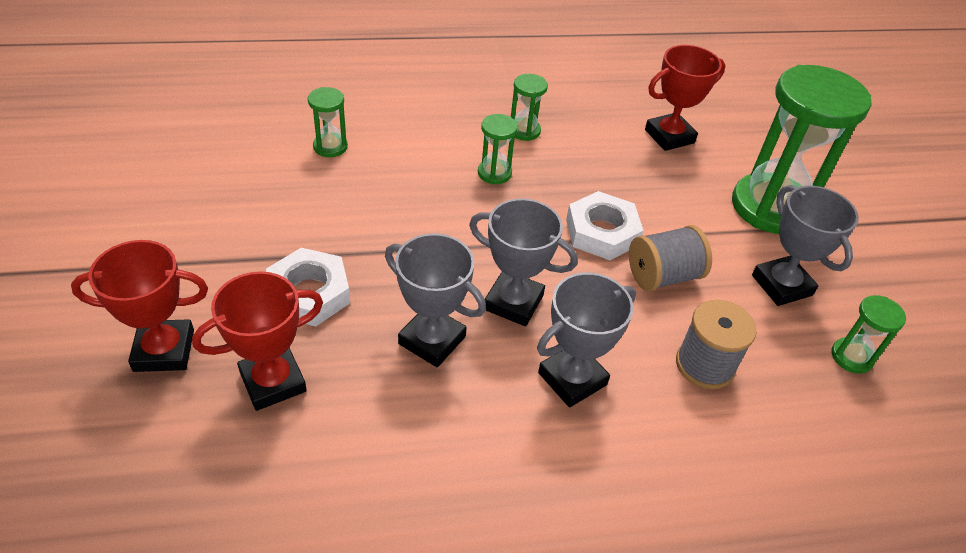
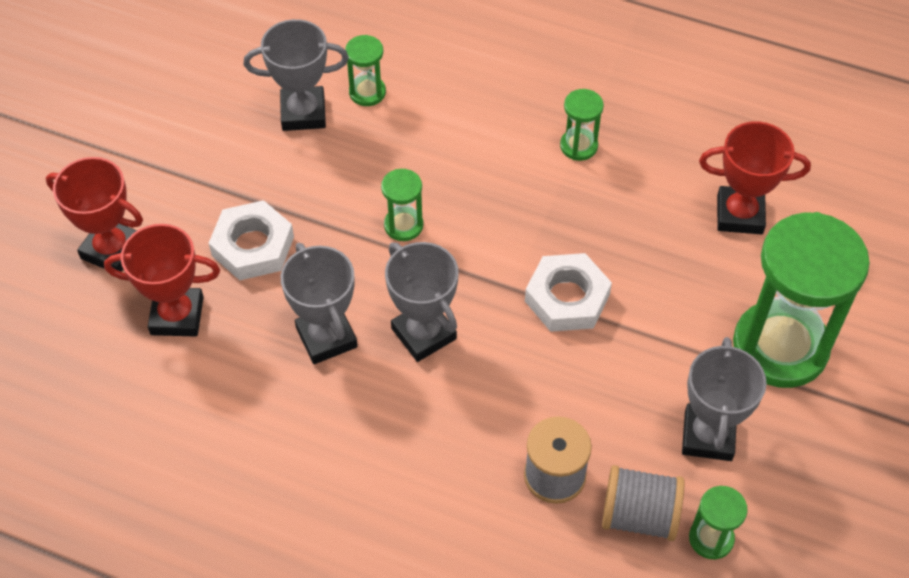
camera: 35 degrees right, 10 degrees up
green hourglass [478,114,518,184] -> green hourglass moved to [381,169,423,241]
grey trophy [537,272,636,408] -> grey trophy moved to [244,19,349,131]
grey spool [629,225,712,291] -> grey spool moved to [602,465,685,541]

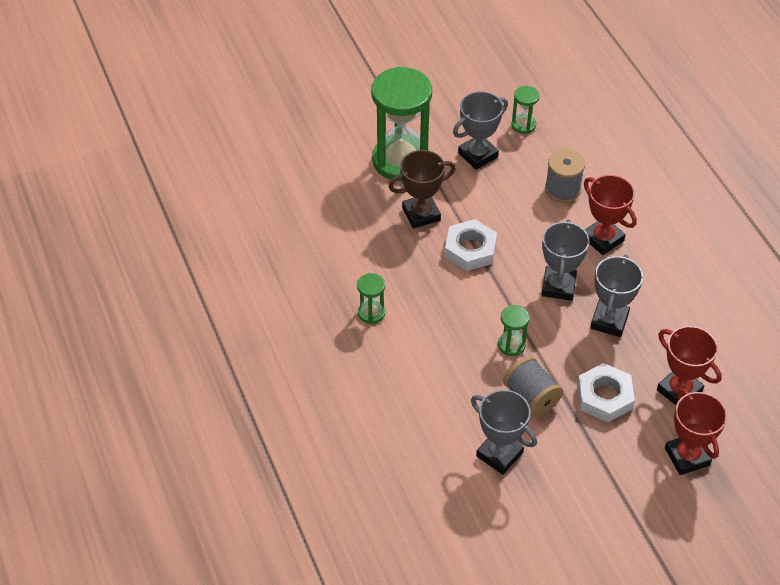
camera: 135 degrees left, 5 degrees down
green hourglass [345,35,386,106] -> none
grey spool [602,465,685,541] -> grey spool moved to [503,356,563,417]
red trophy [699,121,811,234] -> red trophy moved to [584,175,637,255]
none -> brown trophy [389,150,456,229]

